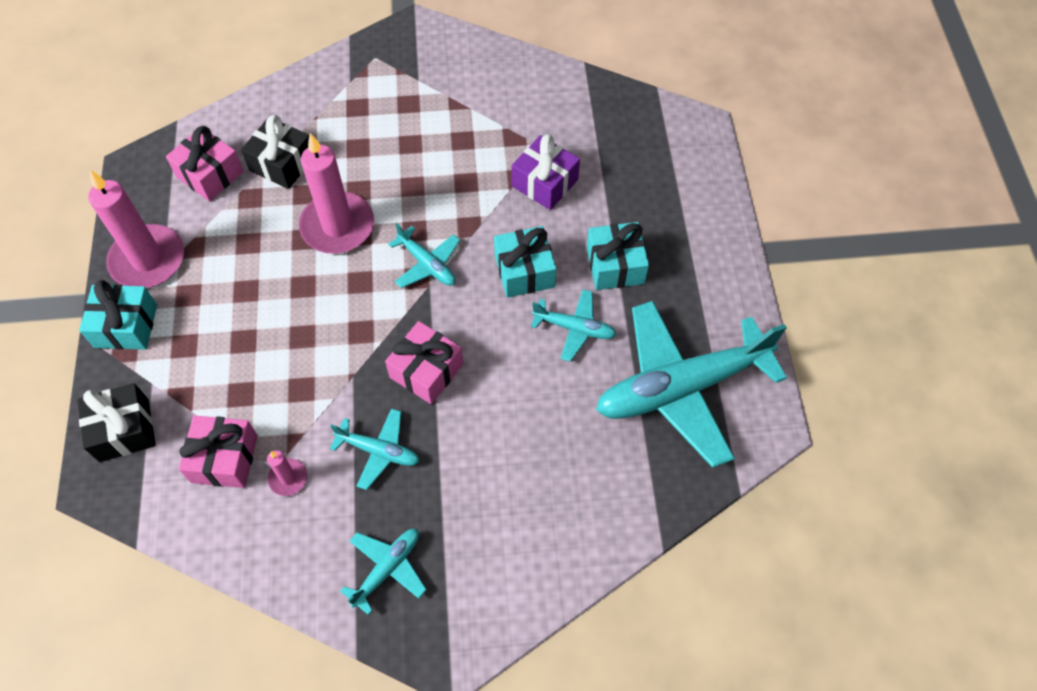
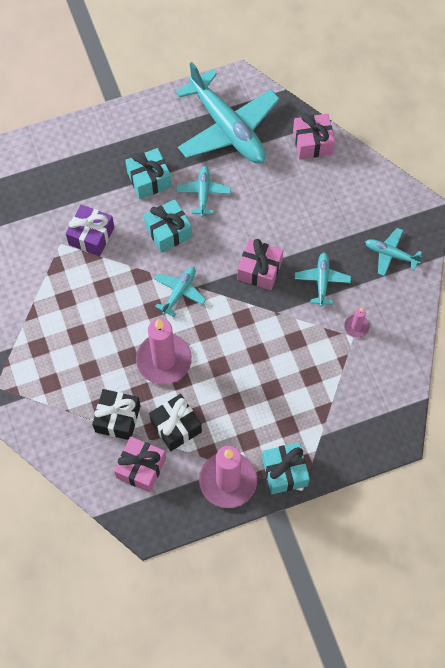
camera: 105 degrees left, 5 degrees up
black gift [77,383,156,462] -> black gift moved to [149,394,202,451]
pink gift [179,415,258,488] -> pink gift moved to [293,113,335,159]

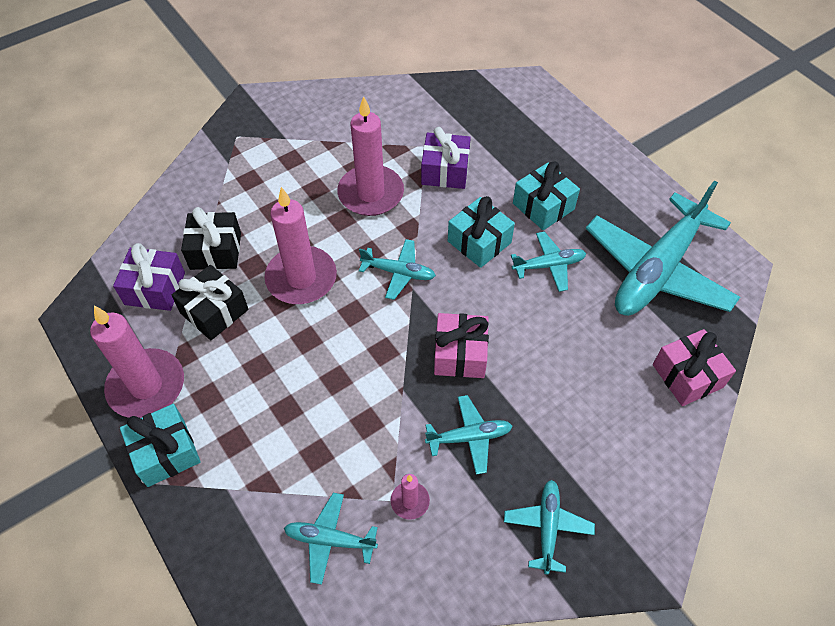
camera: 75 degrees right, 10 degrees down
pink gift [114,437,166,492] -> purple gift [113,243,185,311]
none -> turquoise plane [284,493,378,585]
none -> pink candle [337,96,404,216]

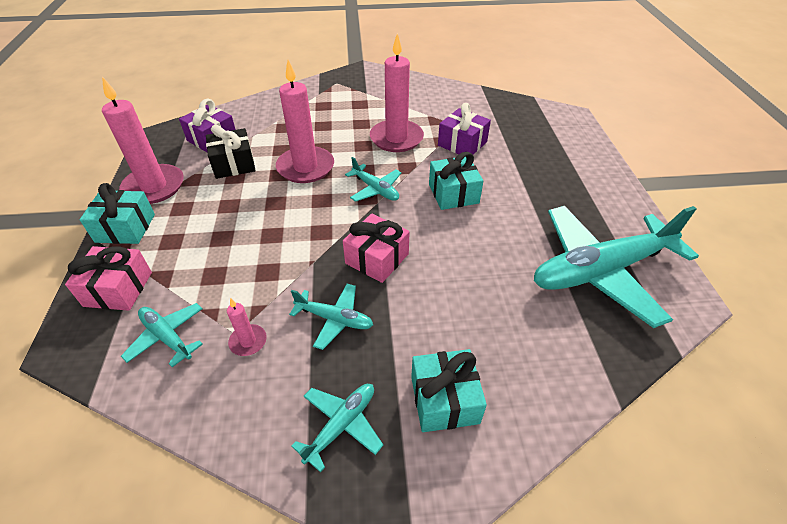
camera: 30 degrees right, 10 degrees down
black gift [181,207,241,270] -> none
turquoise plane [511,231,586,292] -> none
turquoise gift [513,162,580,230] -> turquoise gift moved to [411,349,487,432]
pink gift [653,329,736,406] -> pink gift moved to [65,246,152,311]

